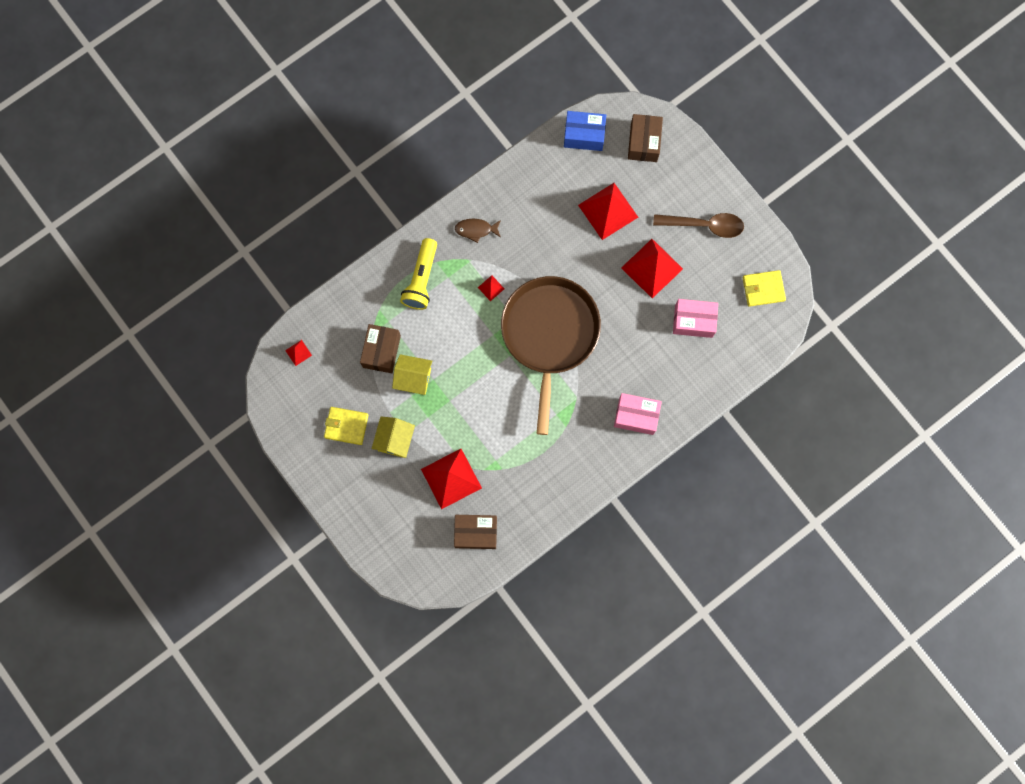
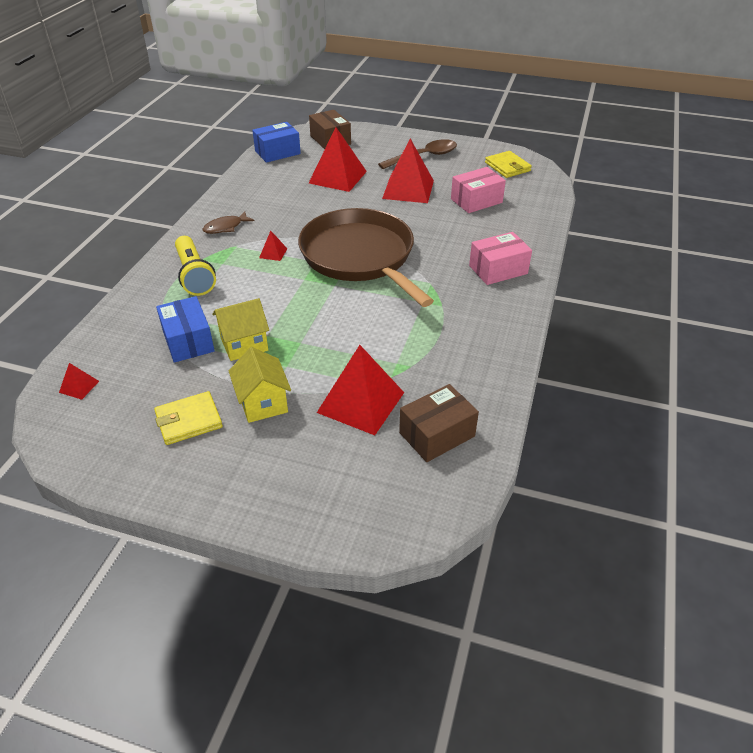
camera: 35 degrees left, 35 degrees down
brown box [360,324,401,373] -> blue box [156,296,215,363]
yellow wallet [743,270,786,307] -> yellow wallet turned 75 degrees counterclockwise [485,151,532,178]

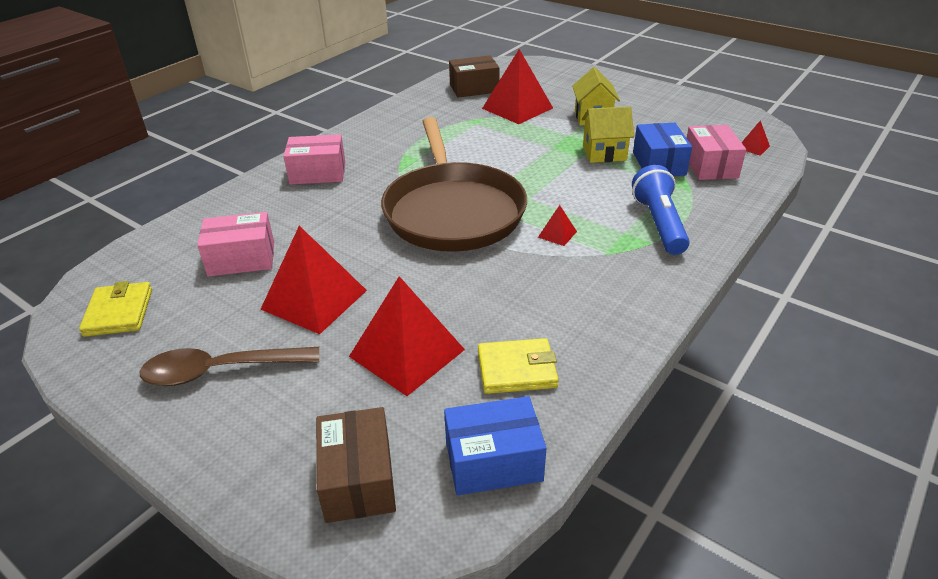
camera: 160 degrees left, 5 degrees down
yellow wallet [154,391,223,445] -> yellow wallet moved to [478,338,559,394]
yellow flashlight [175,236,216,296] -> blue flashlight [632,165,690,255]
brown fish [202,211,255,234] -> none
none -> pink box [687,125,746,180]

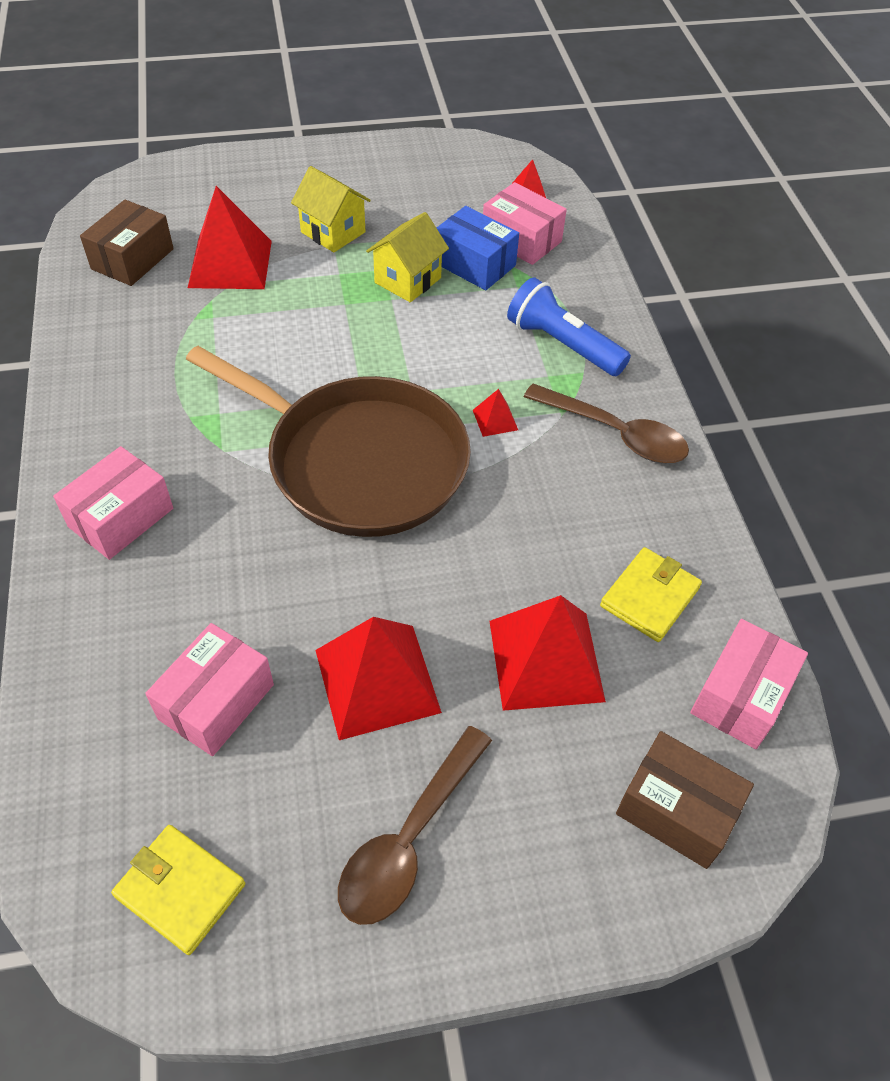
camera: 50 degrees left, 15 degrees up
blue box [444,396,546,495] -> pink box [690,619,808,749]
none -> brown spoon [524,383,689,463]

